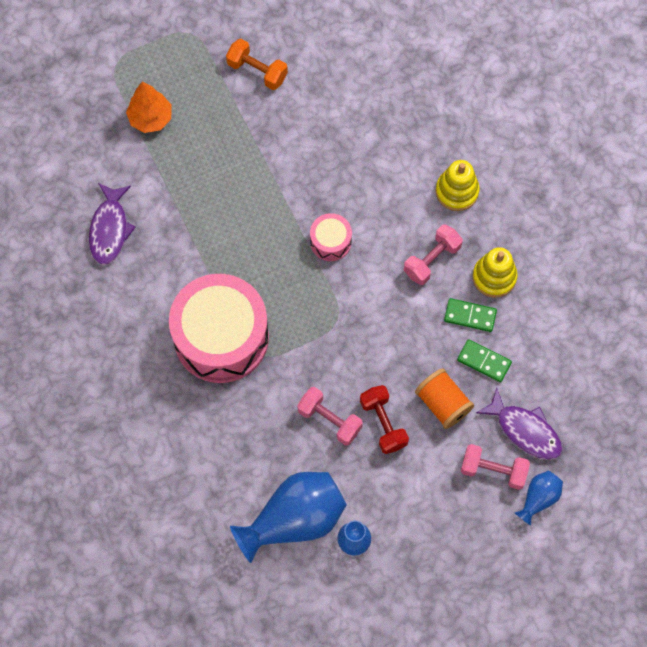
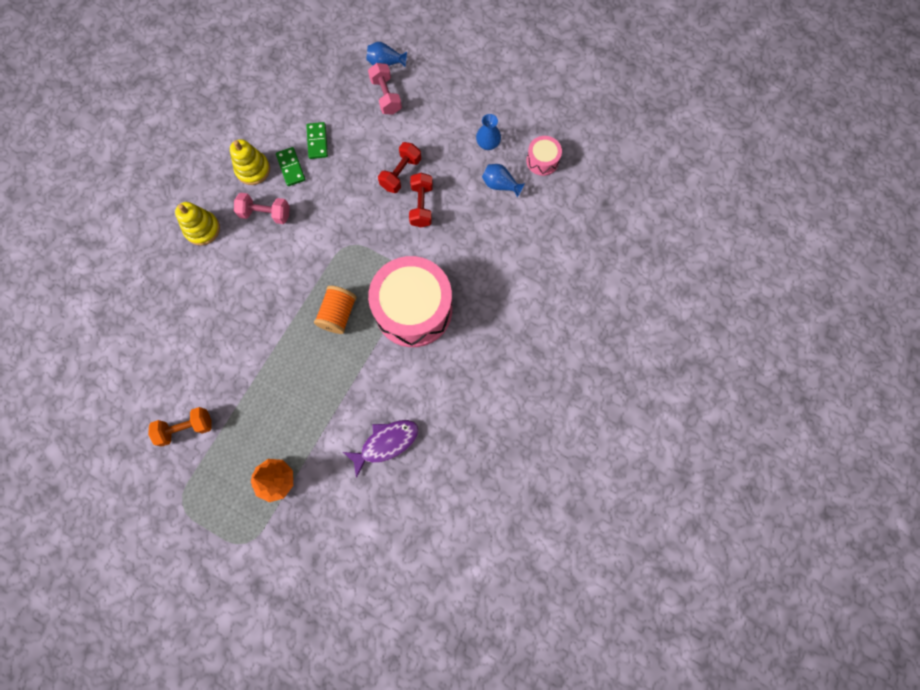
camera: 125 degrees left, 5 degrees up
orange dumbbell [226,39,288,90] -> orange dumbbell turned 75 degrees clockwise [148,407,212,447]
blue vase [230,472,347,563] -> blue vase [482,164,525,197], size x0.49
pink dumbbell [297,387,363,446] -> red dumbbell [409,173,433,227]
pink drum [310,213,352,261] -> pink drum moved to [526,136,562,176]
orange spool [415,368,474,429] -> orange spool moved to [314,286,357,334]
purple fish [476,388,562,460] -> none

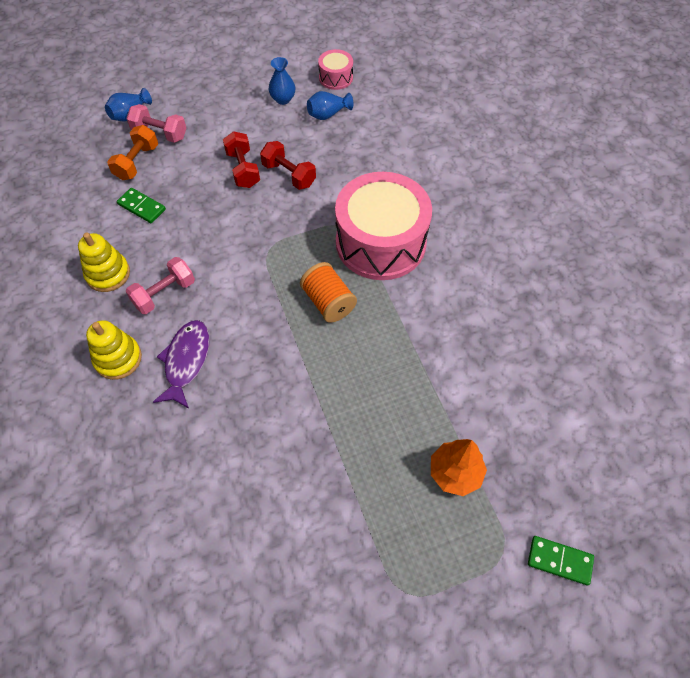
camera: 50 degrees left, 15 degrees down
orange dumbbell [148,407,212,447] -> orange dumbbell moved to [107,125,158,180]
green domino [276,147,305,186] -> green domino moved to [528,536,594,585]
purple fish [343,420,419,478] -> purple fish moved to [153,320,209,408]

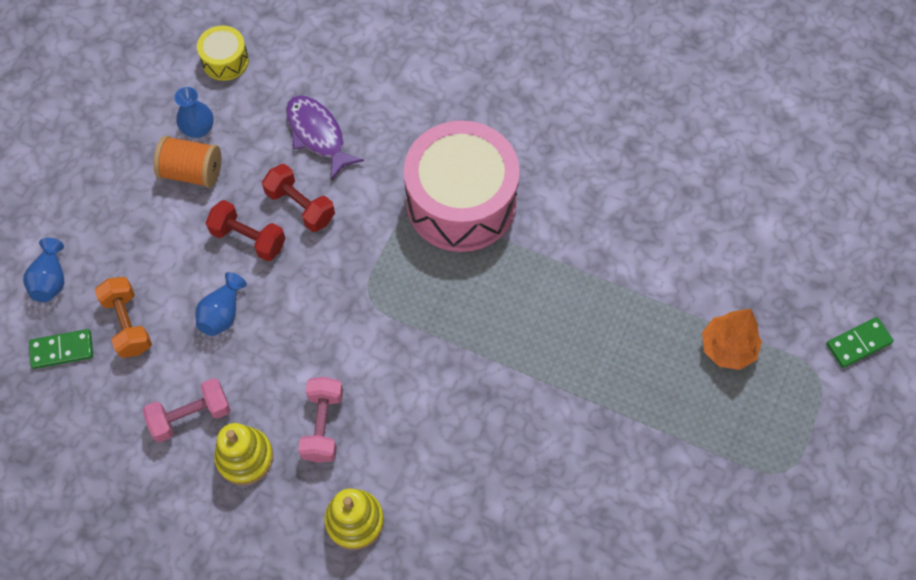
camera: 45 degrees left, 5 degrees up
green domino [117,188,166,223] -> green domino moved to [29,329,93,369]
pink dumbbell [126,104,186,143] -> pink dumbbell moved to [143,378,231,442]
purple fish [153,320,209,408] -> purple fish moved to [286,95,364,180]
red dumbbell [260,141,316,190] -> red dumbbell turned 45 degrees clockwise [262,164,335,232]
orange spool [300,262,357,323] -> orange spool moved to [154,136,221,188]
blue vase [307,91,353,120] -> blue vase moved to [196,272,247,336]
pink drum [318,49,353,90] -> yellow drum [197,25,249,81]

